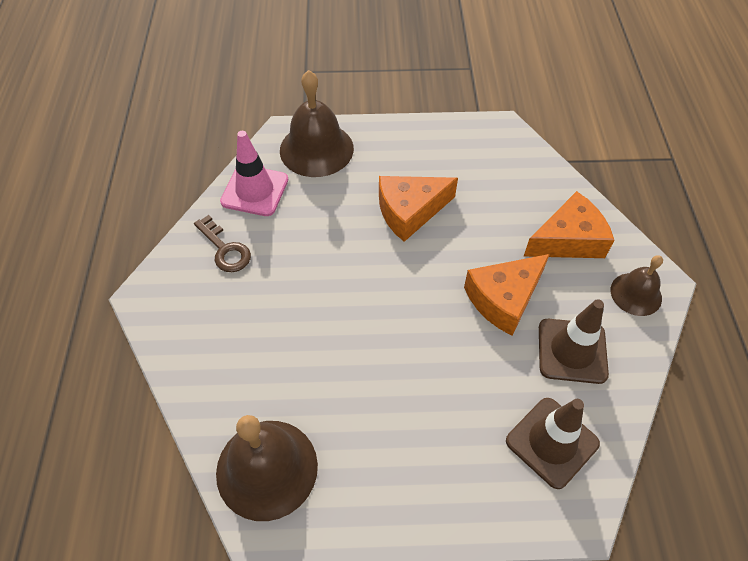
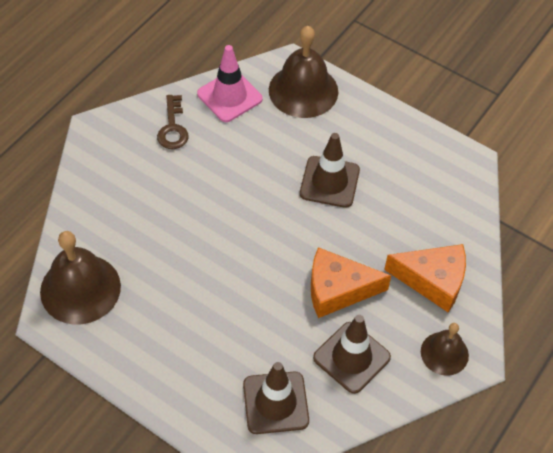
camera: 35 degrees right, 0 degrees up
orange cheese [379,176,458,242] -> brown traffic cone [300,133,360,208]

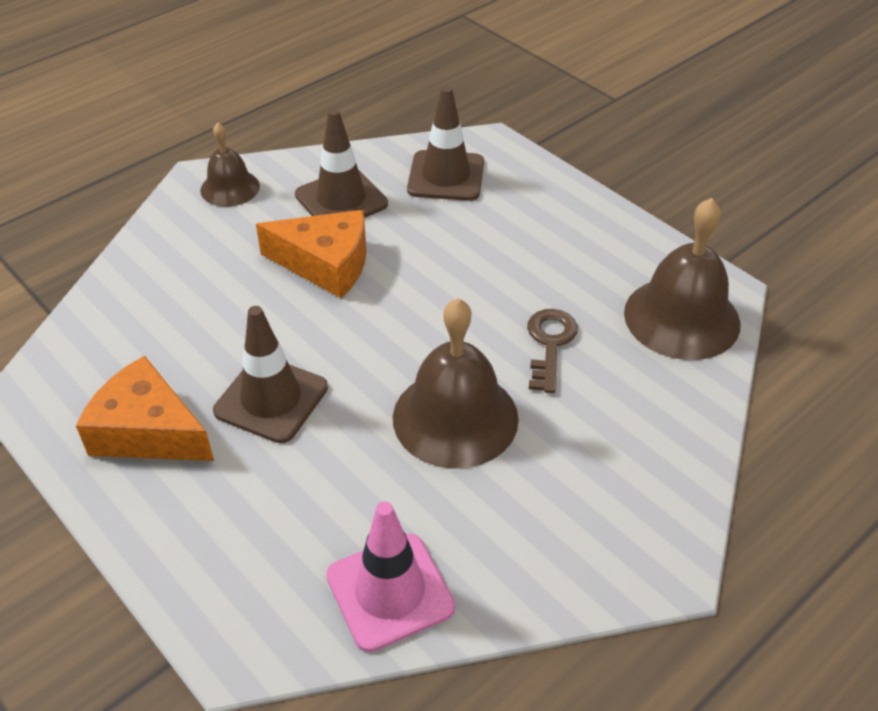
camera: 165 degrees left, 10 degrees down
brown key [157,95,189,149] -> brown key moved to [527,309,578,393]
brown bell [269,26,338,118] -> brown bell moved to [393,298,519,469]
orange cheese [384,244,466,312] -> orange cheese moved to [76,356,214,461]

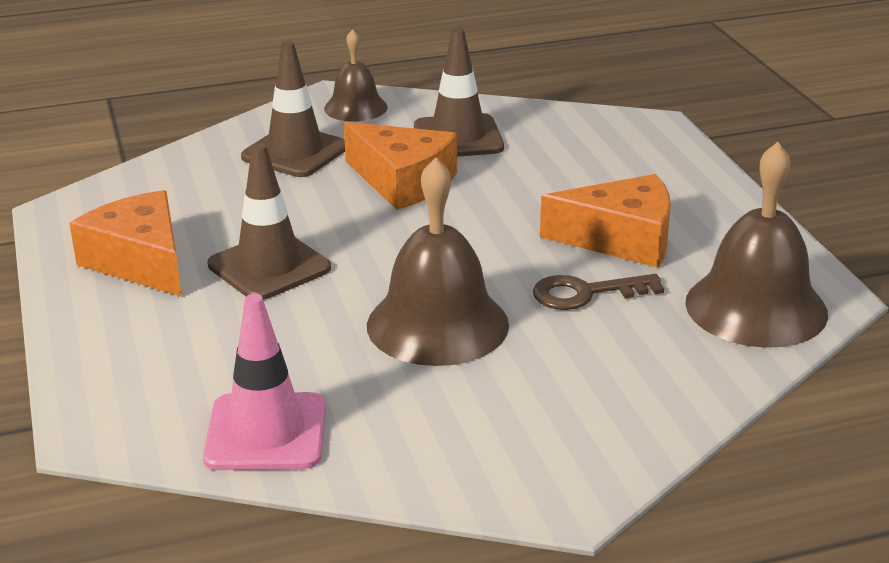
camera: 25 degrees right, 15 degrees down
brown traffic cone [407,86,484,201] -> brown traffic cone moved to [241,41,345,177]
brown key [527,309,578,393] -> brown key turned 135 degrees counterclockwise [533,274,664,310]
none -> orange cheese [540,174,671,268]

